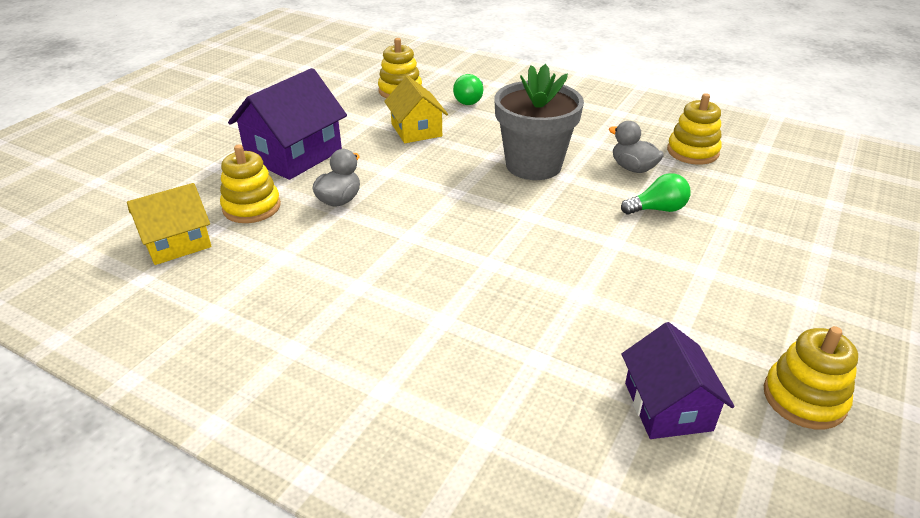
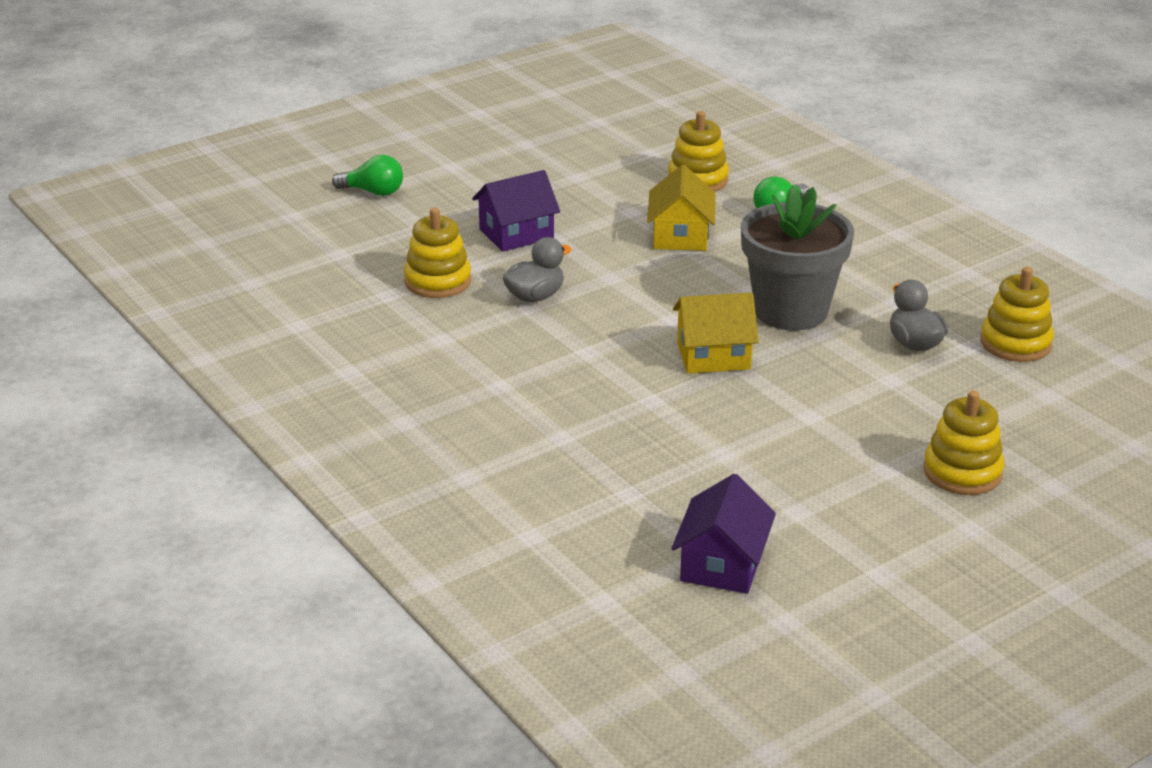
camera: 25 degrees right, 5 degrees down
yellow house [127,183,212,265] -> yellow house moved to [673,293,759,374]
purple house [228,68,347,180] -> purple house [472,170,560,252], size x0.65
green light bulb [621,173,691,215] -> green light bulb moved to [332,155,403,196]
yellow stacking toy [764,326,858,429] -> yellow stacking toy moved to [923,391,1005,495]

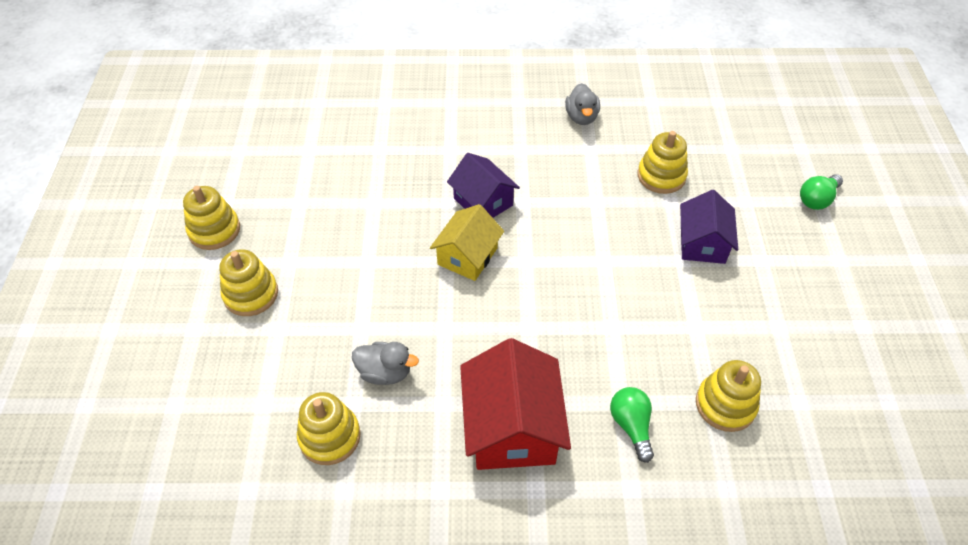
camera: 125 degrees right, 20 degrees up
grey duck [503,237,571,302] -> grey duck moved to [565,83,600,125]
yellow house [647,165,715,251] -> none
purple house [672,474,776,594] -> purple house moved to [447,153,520,218]
grey flower pot [741,185,854,331] -> none
none -> yellow stacking toy [183,186,240,250]
none -> red house [460,338,571,470]

